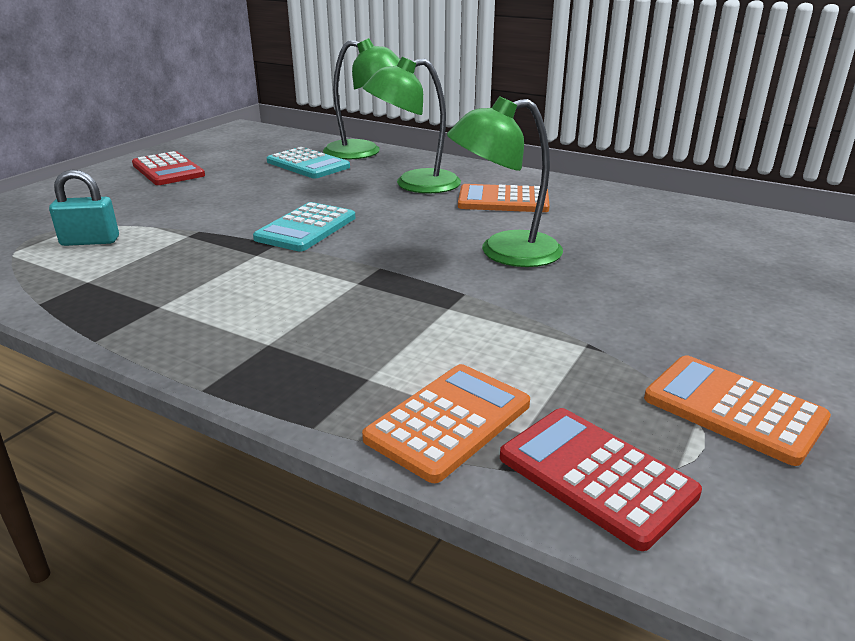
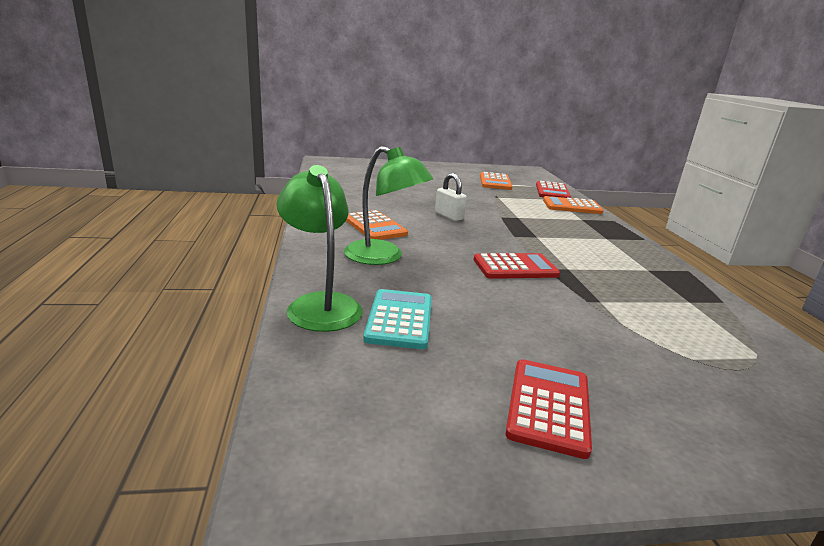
camera: 130 degrees left, 5 degrees down
turquoise padlock [49,169,119,246] -> none
turquoise calculator [253,202,355,251] -> red calculator [474,253,560,279]
green lamp [447,96,563,267] -> white padlock [435,173,467,221]

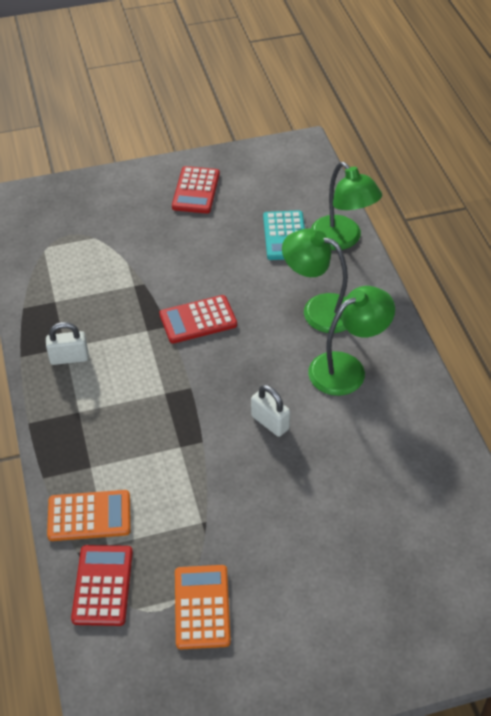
camera: 175 degrees right, 25 degrees up
orange calculator [346,210,408,240] -> green lamp [308,286,395,396]
none -> white padlock [46,322,89,365]

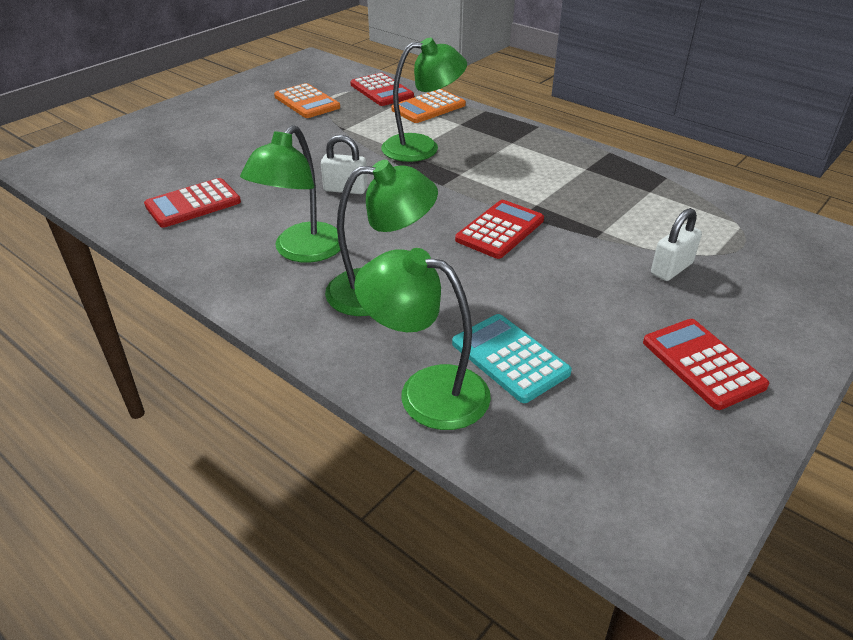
camera: 145 degrees right, 10 degrees down
white padlock [46,322,89,365] -> white padlock moved to [651,208,702,281]
none -> red calculator [144,178,241,228]
none -> green lamp [381,38,467,162]

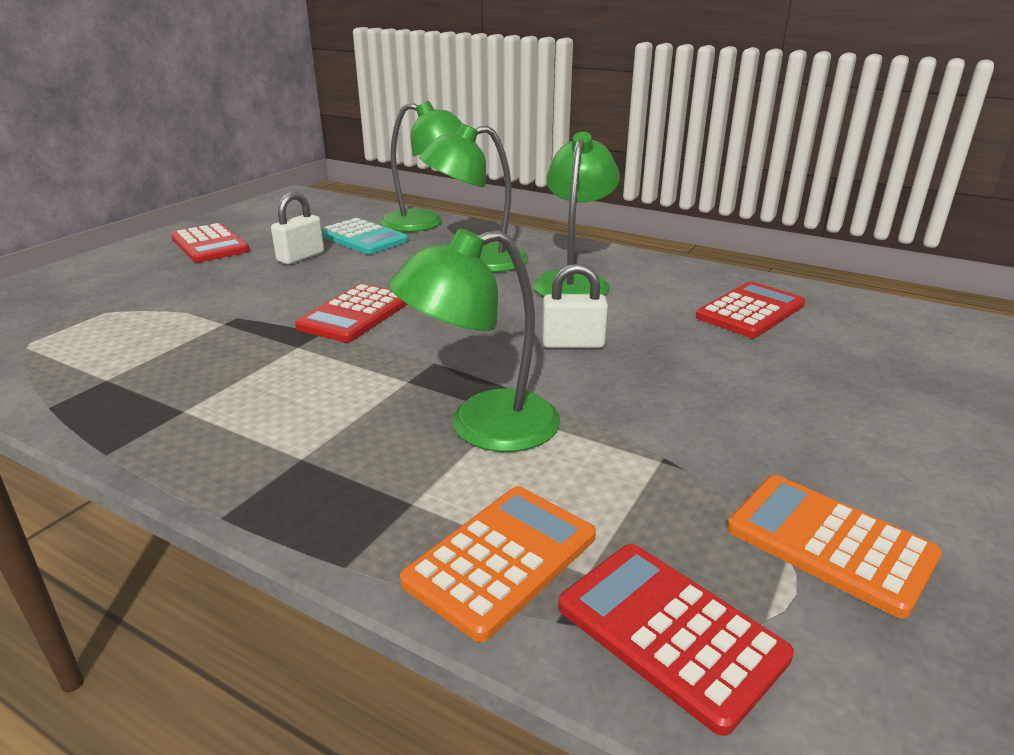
camera: 170 degrees right, 10 degrees down
white padlock [651,208,702,281] -> white padlock moved to [271,192,324,265]

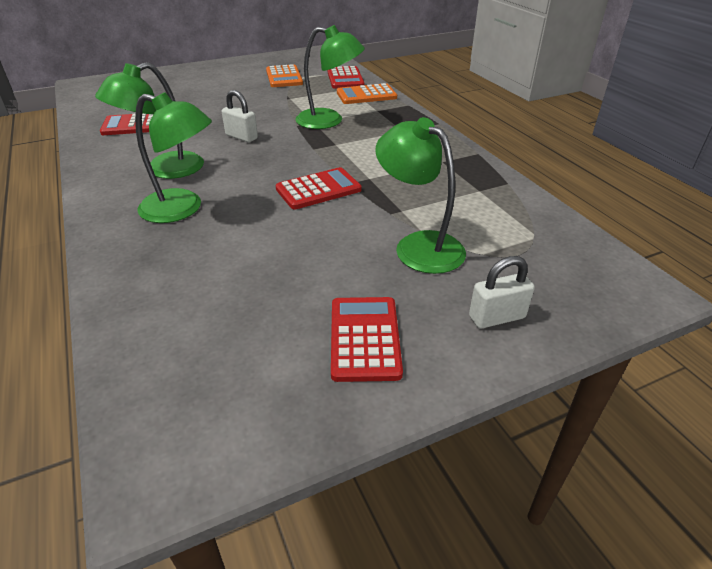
camera: 145 degrees left, 10 degrees up
white padlock [271,192,324,265] -> white padlock moved to [469,256,535,329]
turquoise calculator [322,218,409,254] -> none
green lamp [380,101,462,232] -> green lamp moved to [375,117,466,274]

